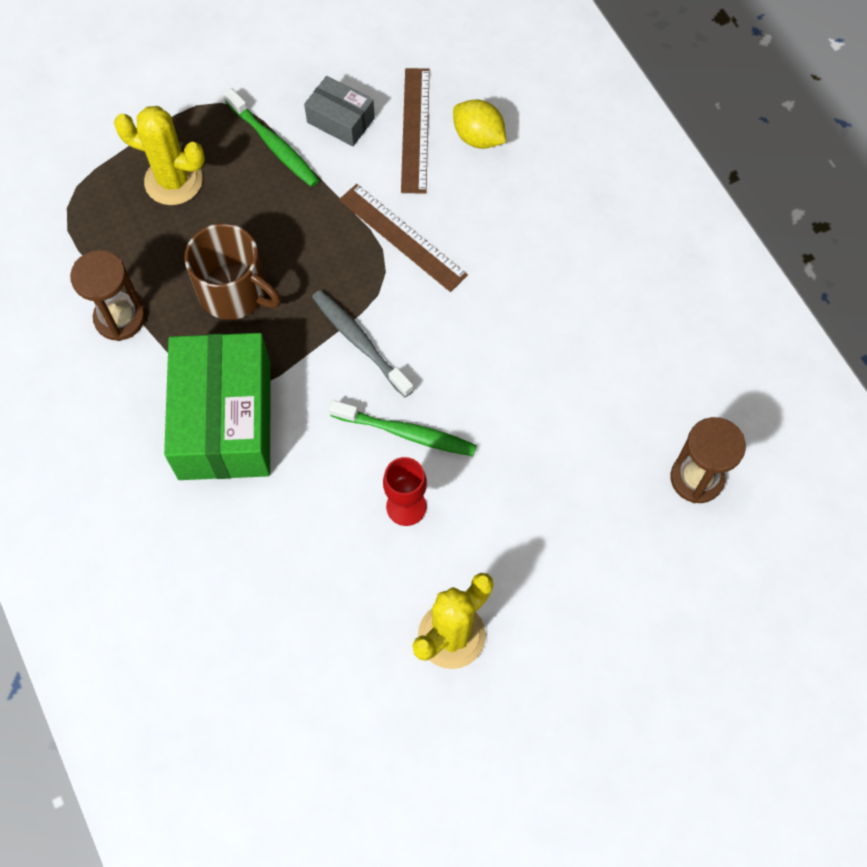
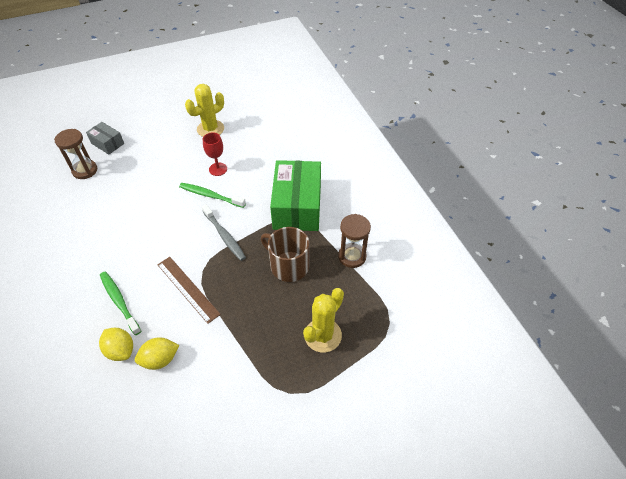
camera: 175 degrees left, 15 degrees down
yellow cactus [114,106,205,205] -> yellow cactus turned 75 degrees counterclockwise [303,288,344,353]
green toothbrush [224,88,319,187] -> green toothbrush moved to [100,272,141,335]
grey box [304,76,375,146] -> grey box moved to [86,122,124,154]
brown ruler [401,68,430,194] -> yellow lemon [135,338,179,370]

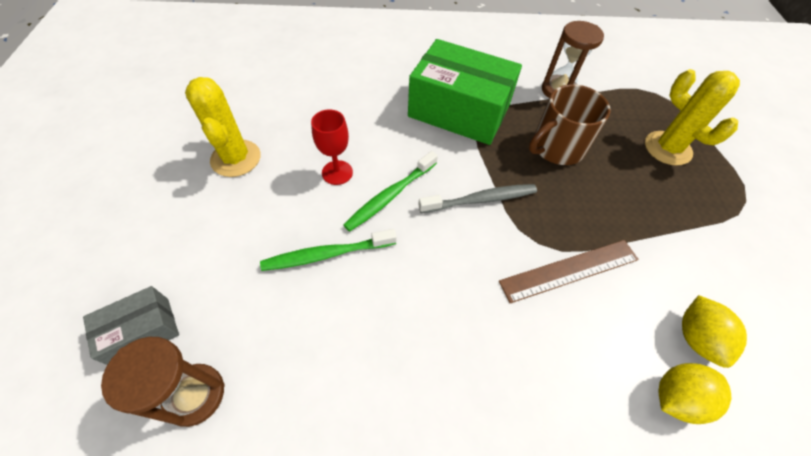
camera: 70 degrees left, 5 degrees up
green toothbrush [100,272,141,335] -> green toothbrush moved to [260,229,397,271]

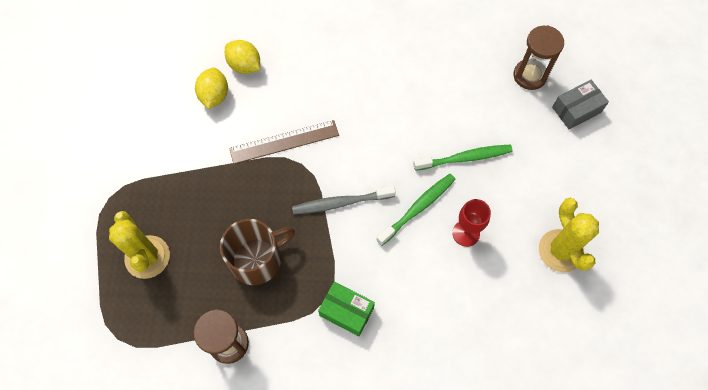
camera: 175 degrees left, 10 degrees up
green box [408,39,522,145] -> green box [318,282,375,336], size x0.49
yellow lemon [658,363,731,424] -> yellow lemon turned 60 degrees clockwise [225,40,260,74]

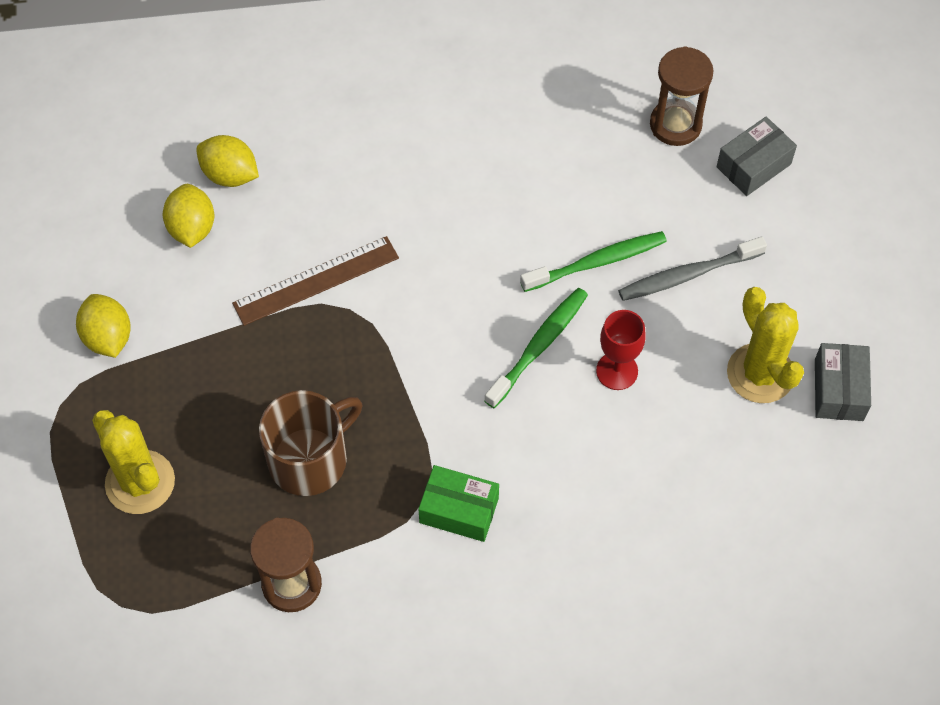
camera: 10 degrees left, 5 degrees down
grey toothbrush [292,186,396,214] -> grey toothbrush moved to [618,237,767,301]
none -> yellow lemon [76,294,131,358]
none -> grey box [815,343,871,421]

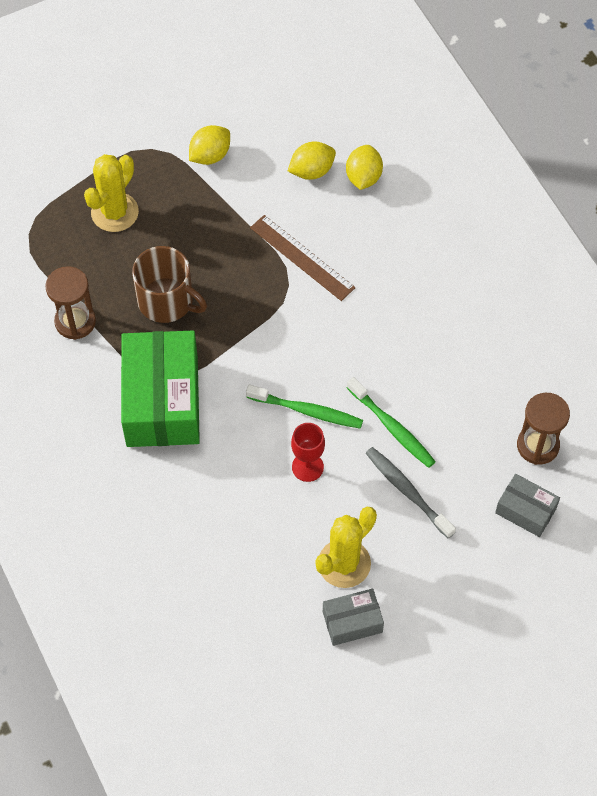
camera: 70 degrees right, 0 degrees up
green box [418,465,499,542] -> green box [121,330,200,447], size x2.03

